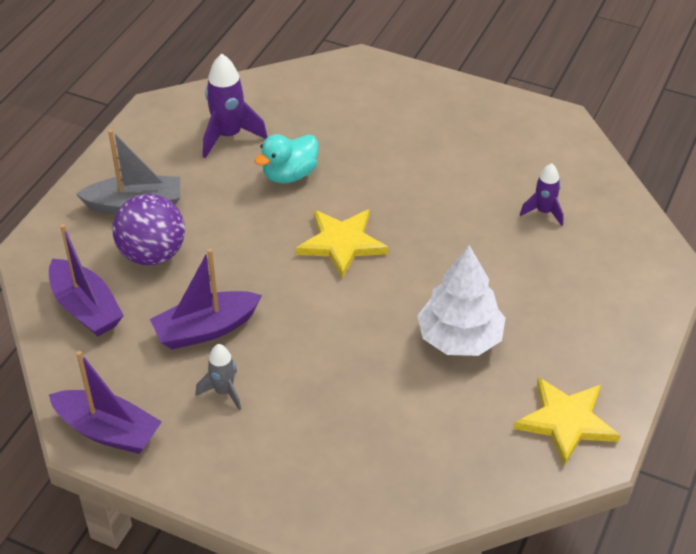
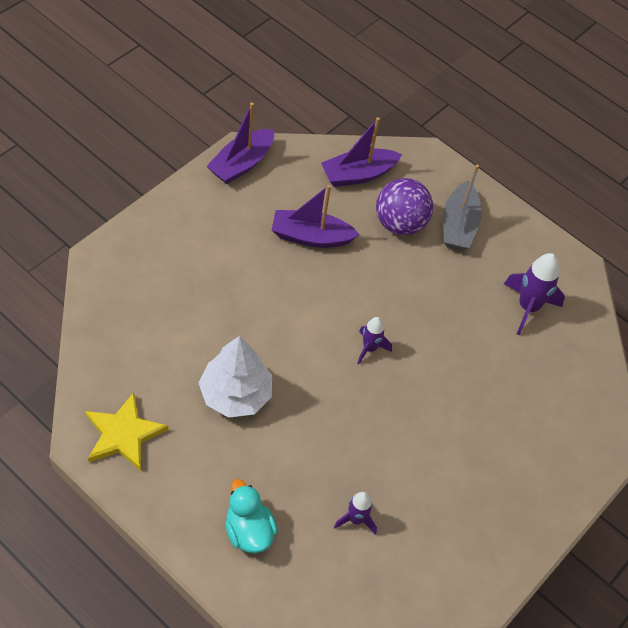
camera: 100 degrees right, 10 degrees up
purple boat [150,249,262,349] -> purple boat turned 75 degrees counterclockwise [272,185,360,248]
grey rocket [196,344,241,410] -> none
turquoise duck [255,134,318,183] -> turquoise duck moved to [225,479,277,553]
yellow star [296,210,388,279] -> purple rocket [357,317,392,364]

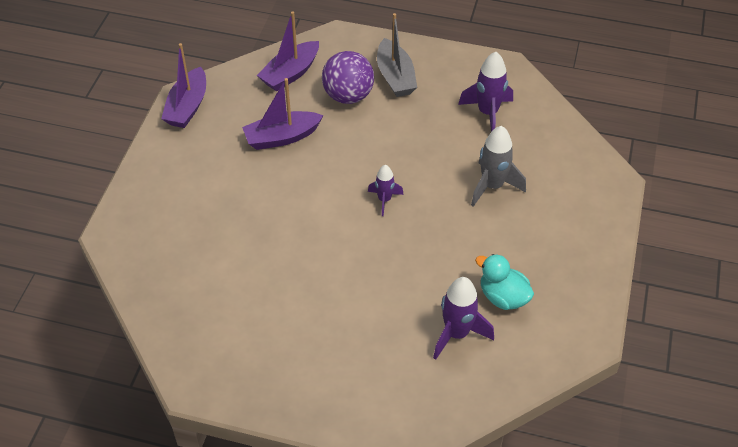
camera: 20 degrees left, 5 degrees down
yellow star [85,392,168,471] -> none
white tree [199,336,272,418] -> none
turquoise duck [225,479,277,553] -> turquoise duck moved to [475,254,534,310]
purple rocket [334,492,377,535] -> purple rocket [433,277,494,360], size x1.65
none -> grey rocket [471,126,526,207]

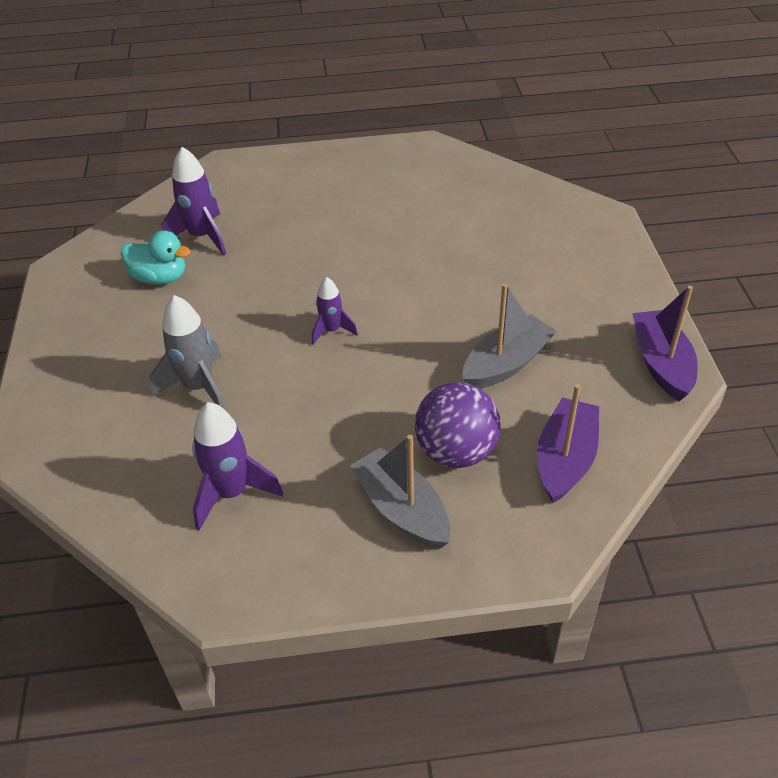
camera: 160 degrees right, 5 degrees down
purple boat [242,78,323,150] -> grey boat [463,284,557,389]

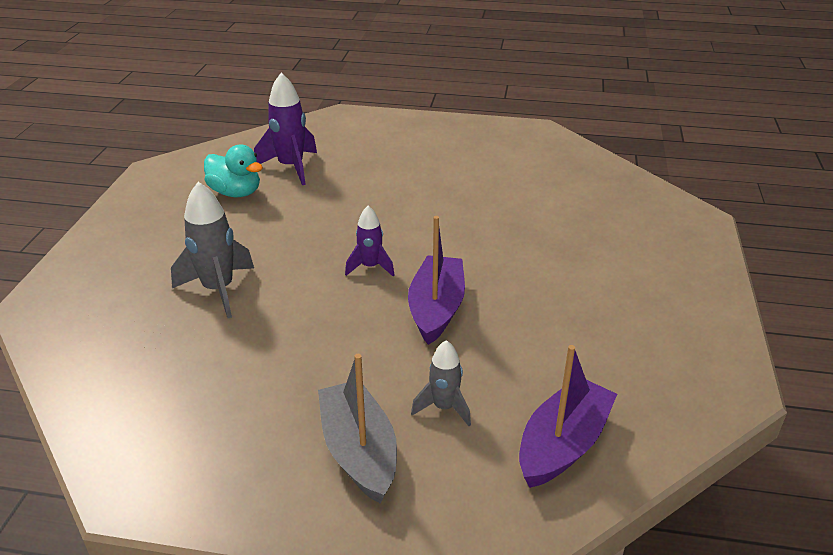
camera: 15 degrees right, 10 degrees down
purple rocket [192,402,283,531] -> none
purple ball [415,382,501,468] -> grey rocket [411,340,471,426]
grey boat [463,284,557,389] -> none
purple boat [632,286,698,401] -> purple boat moved to [408,216,465,345]

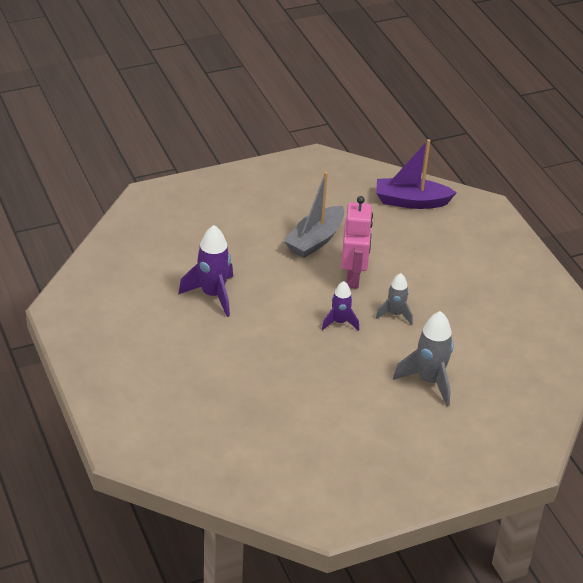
camera: 125 degrees left, 5 degrees up
turquoise duck [204,145,263,197] -> none
purple rocket [254,73,317,185] -> purple rocket moved to [178,225,233,317]
grey boat [318,354,397,503] -> grey boat moved to [284,172,344,258]
purple boat [408,216,465,345] -> pink robot [341,196,373,288]
grey rocket [411,340,471,426] -> grey rocket moved to [376,273,413,325]

